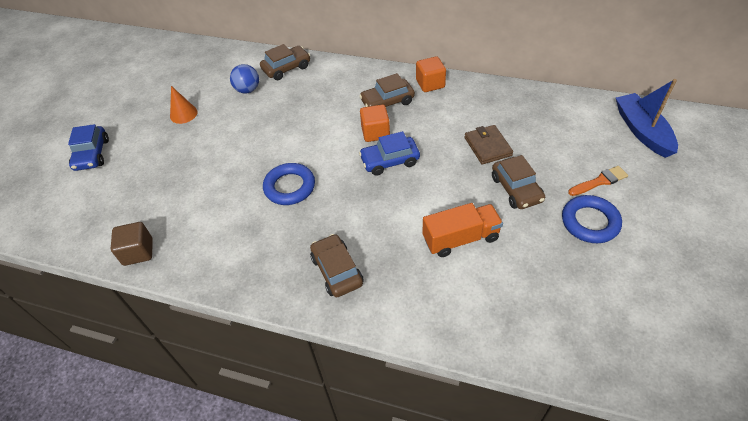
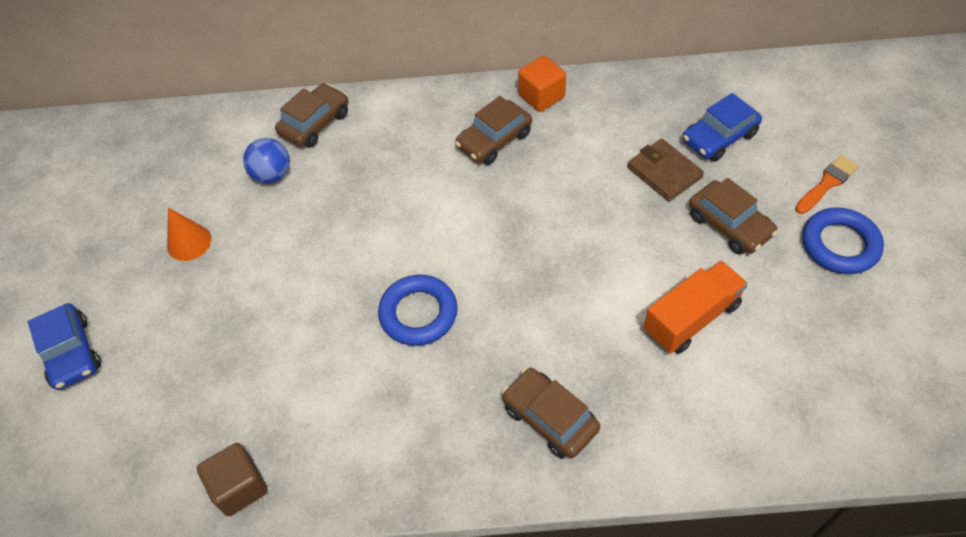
camera: 20 degrees left, 5 degrees up
blue car [359,131,420,176] -> blue car moved to [682,93,762,162]
orange cube [360,105,390,142] -> none
blue boat [616,79,678,158] -> none

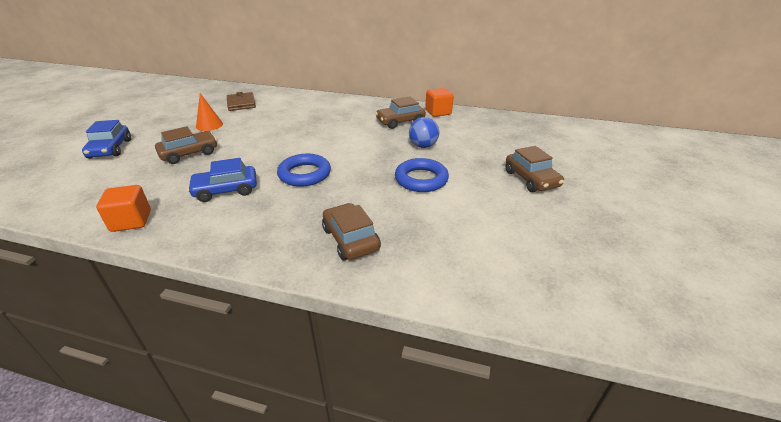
camera: 15 degrees right, 20 degrees down
brown cube [197,443,268,516] -> orange cube [96,185,151,232]
blue ball [243,138,290,184] -> blue ball moved to [409,117,439,148]
brown car [275,83,348,148] -> brown car moved to [155,126,217,164]
brown wallet [627,139,704,202] -> brown wallet moved to [227,92,256,111]
orange truck [644,261,748,354] -> none
blue car [682,93,762,162] -> blue car moved to [187,158,257,202]
orange brush [795,155,858,214] -> none
blue ring [802,207,884,274] -> blue ring moved to [395,158,449,192]

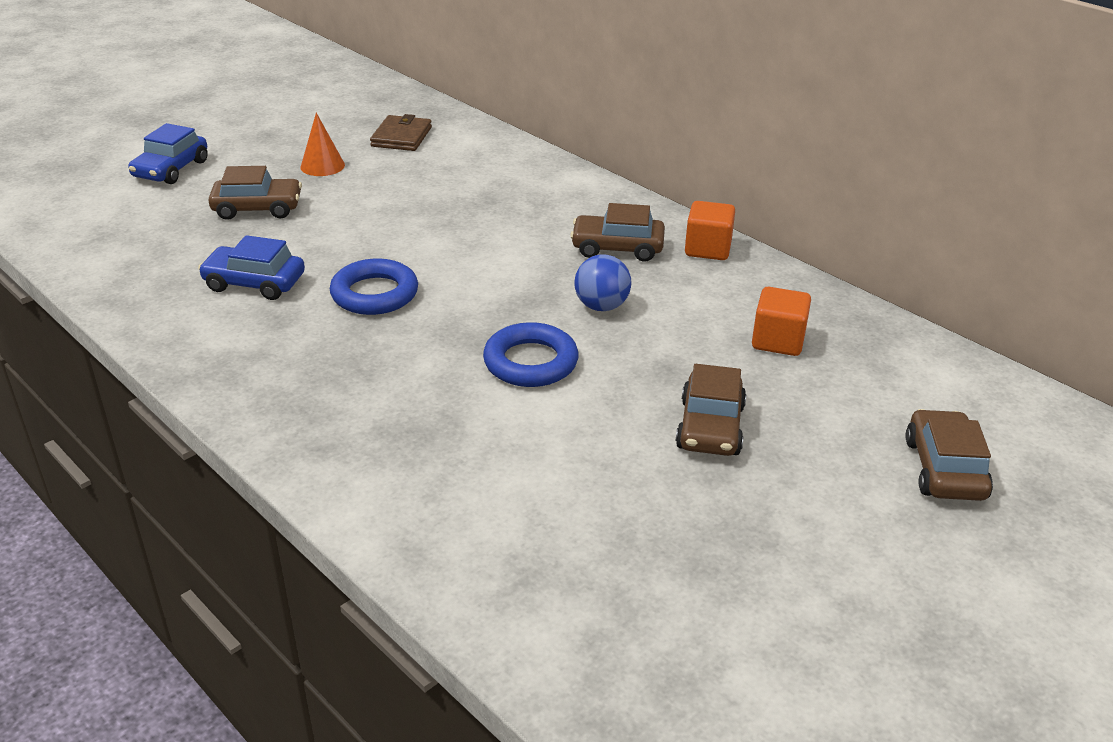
camera: 30 degrees right, 0 degrees up
orange cube [96,185,151,232] -> orange cube moved to [752,287,811,356]
brown car [322,203,381,260] -> brown car moved to [905,409,993,501]

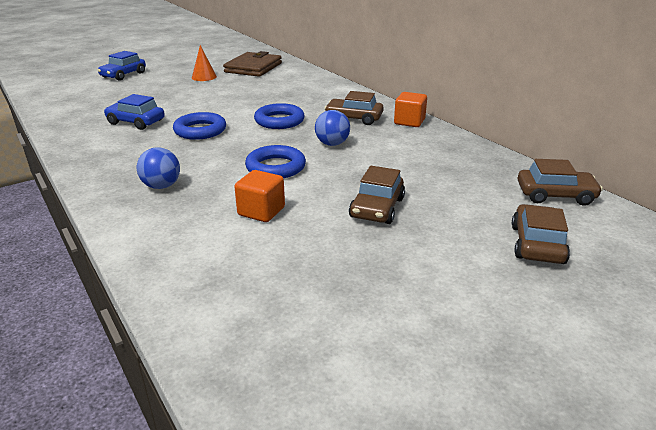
camera: 10 degrees right, 5 degrees down
brown car [208,166,302,220] -> brown car moved to [518,159,603,206]
brown wallet [370,114,432,151] -> brown wallet [223,51,282,77], size x1.55
orange cube [752,287,811,356] -> orange cube moved to [234,170,285,222]
none -> blue ball [137,147,180,189]
none -> blue ring [254,103,305,129]

